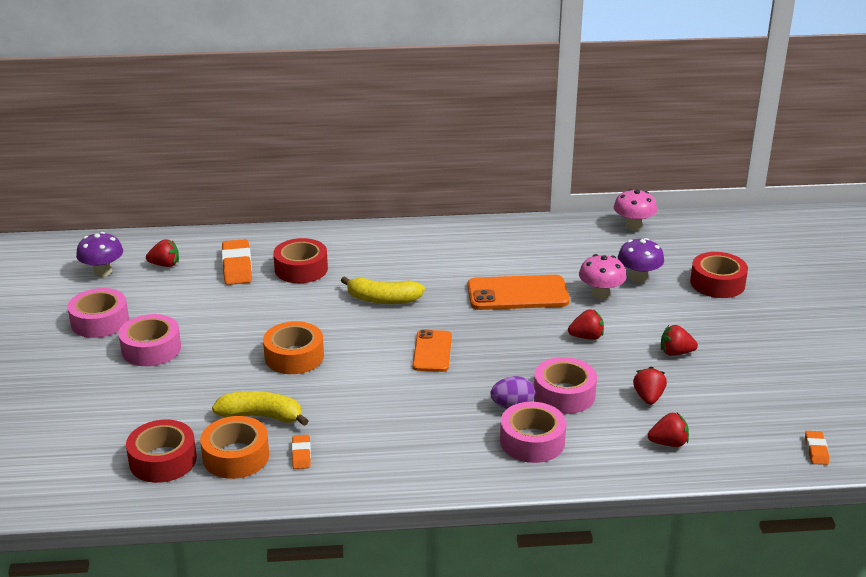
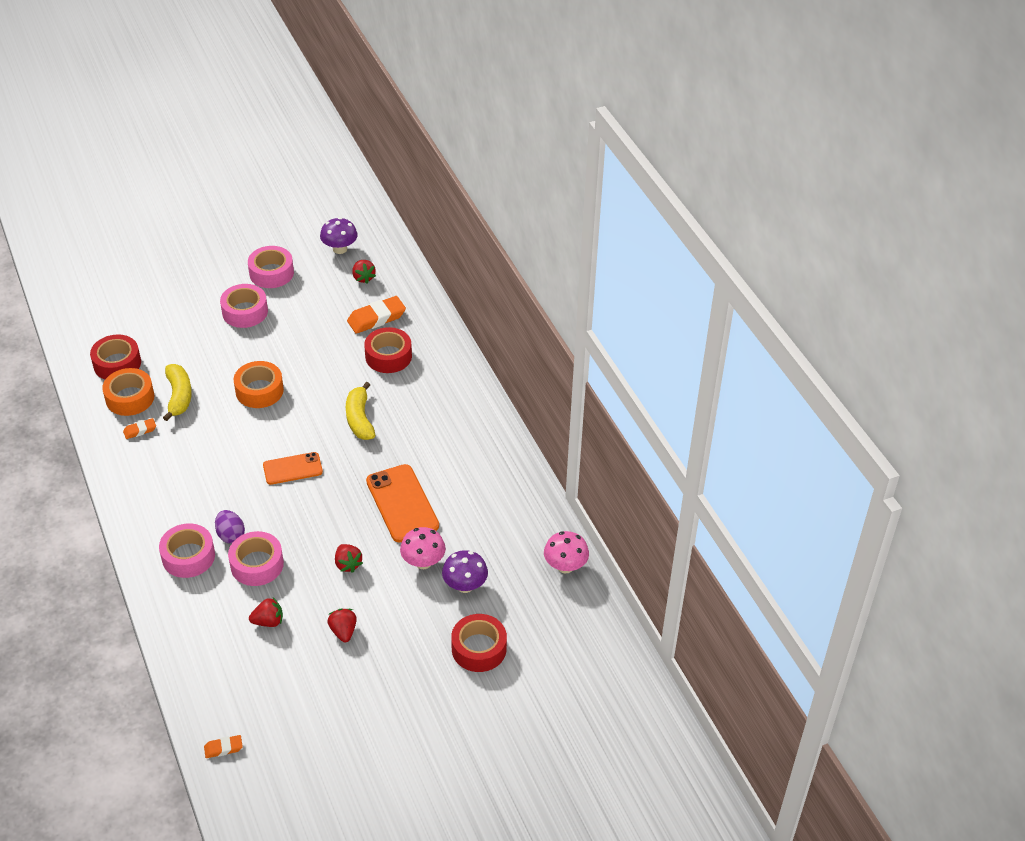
camera: 70 degrees right, 15 degrees up
red strawberry [648,413,689,447] -> none

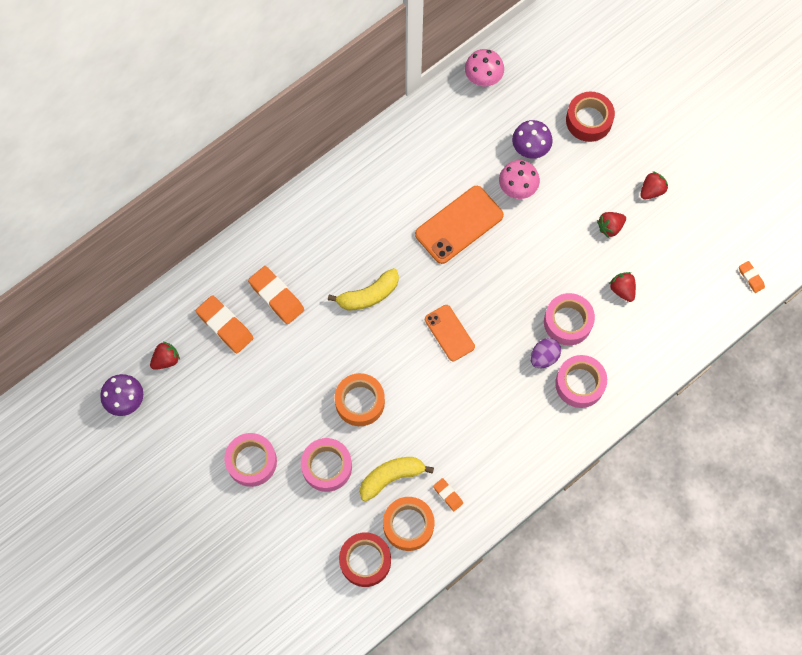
camera: 105 degrees left, 25 degrees up
pink tape [248,246,294,288] -> pink tape moved to [301,438,352,492]
red strawberry [335,544,363,573] -> red strawberry moved to [640,171,668,199]
red tape [364,327,412,373] -> orange eraser [248,266,304,324]

